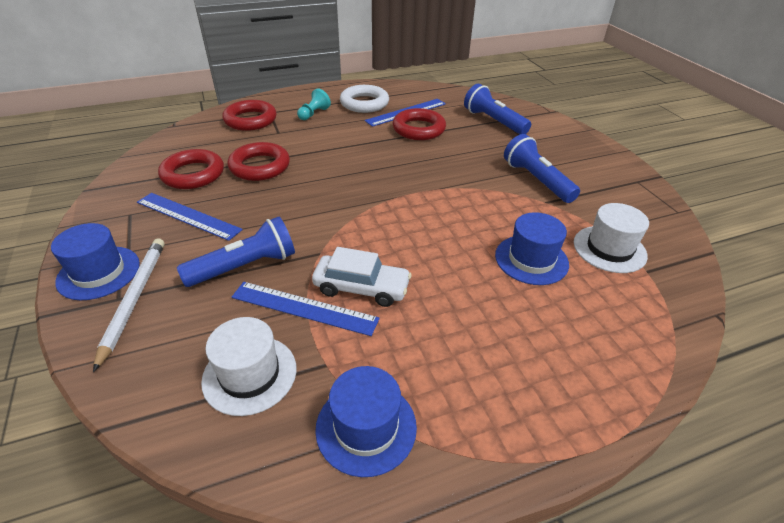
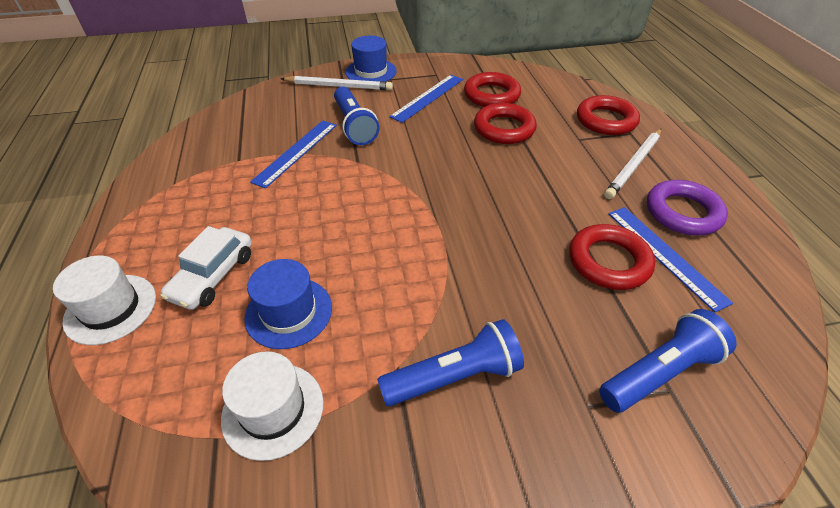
camera: 100 degrees right, 5 degrees up
white hat [201,317,297,416] -> white hat moved to [53,256,156,345]
turquoise pawn [297,88,331,120] -> white pencil [604,129,661,199]
white car [312,247,412,307] -> white car moved to [160,226,252,310]
blue hat [315,366,417,477] -> none
white ring [340,85,389,113] -> purple ring [647,180,728,236]

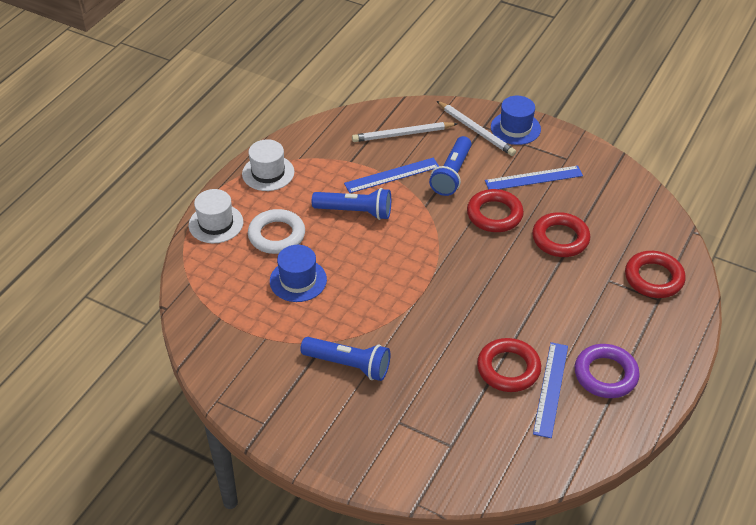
camera: 40 degrees right, 0 degrees up
white car [160,226,252,310] -> white ring [248,209,305,254]
white hat [221,351,324,461] -> white hat moved to [242,139,294,191]
red ring [464,72,521,107] -> red ring moved to [467,189,524,232]
blue flashlight [599,309,737,413] -> blue flashlight moved to [312,188,391,220]
white pencil [604,129,661,199] -> white pencil moved to [352,122,458,142]

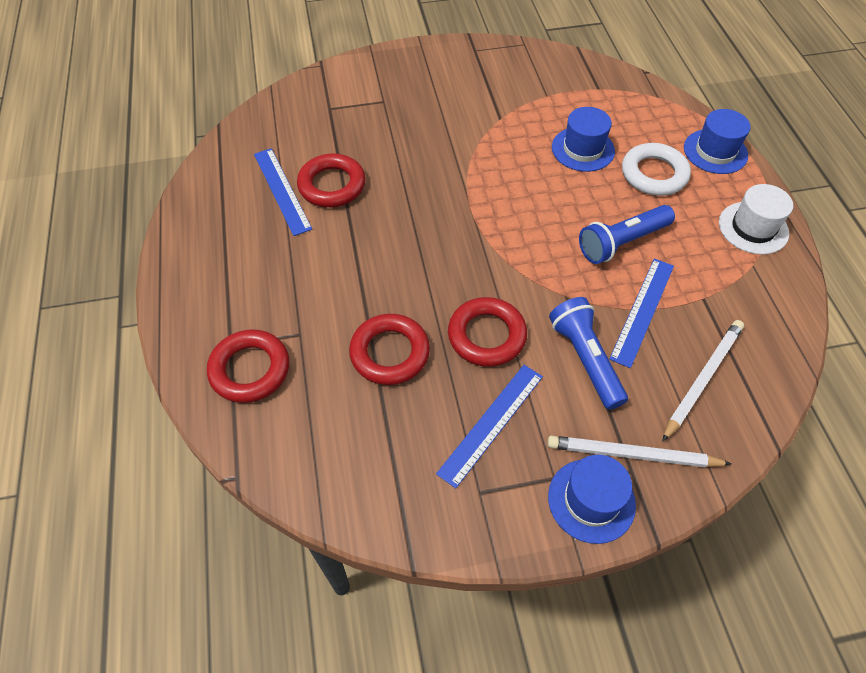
camera: 140 degrees right, 10 degrees up
white hat [189,189,243,243] -> blue hat [684,109,750,174]
blue flashlight [300,337,390,381] -> none
purple ring [574,344,640,398] -> none

